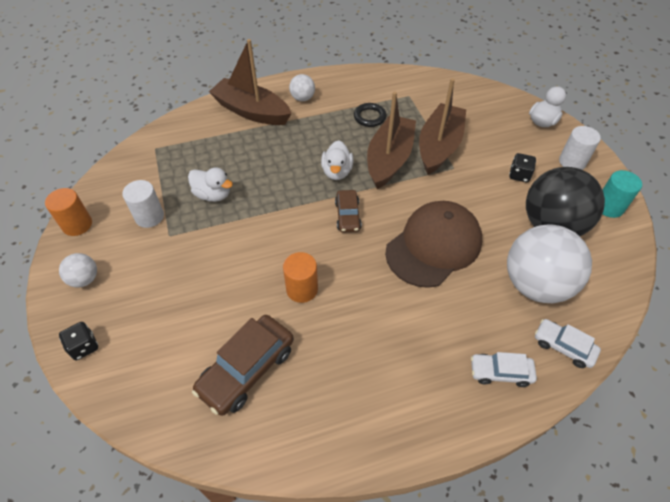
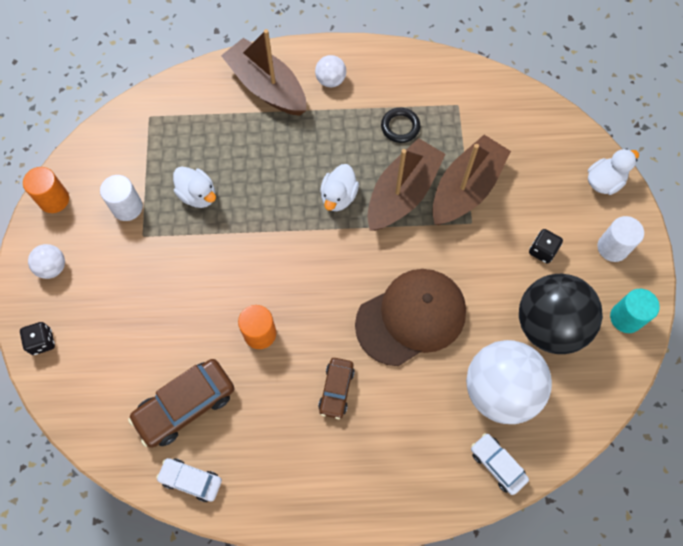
camera: 15 degrees right, 15 degrees up
brown car [335,190,362,232] -> brown car moved to [318,358,355,419]
white car [471,352,537,387] -> white car moved to [156,458,222,502]

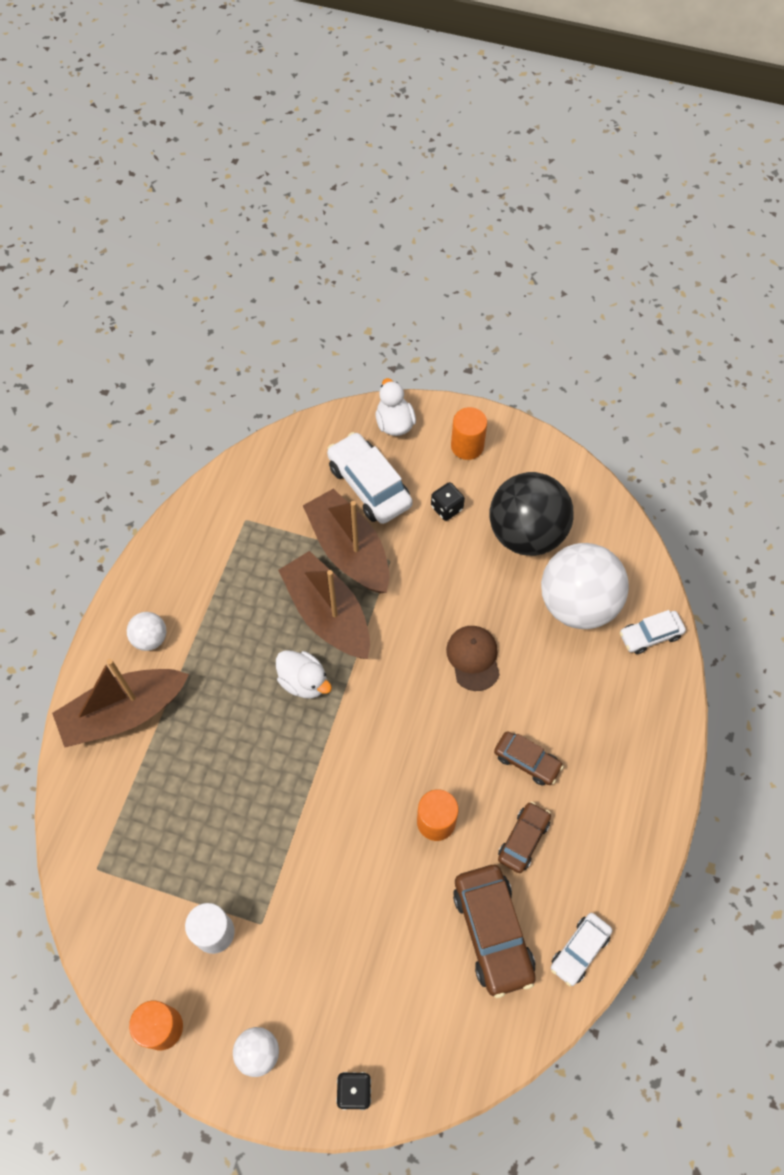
camera: 70 degrees left, 5 degrees down
white duck [173,167,216,208] -> none
brown cap [355,269,466,366] -> brown cap [446,626,500,691], size x0.54
black ring [381,108,420,143] -> none
white cylinder [597,216,644,262] -> orange cylinder [451,407,487,460]
turquoise cylinder [610,289,660,333] -> none
none -> white car [327,432,413,524]
none -> brown car [498,802,551,873]

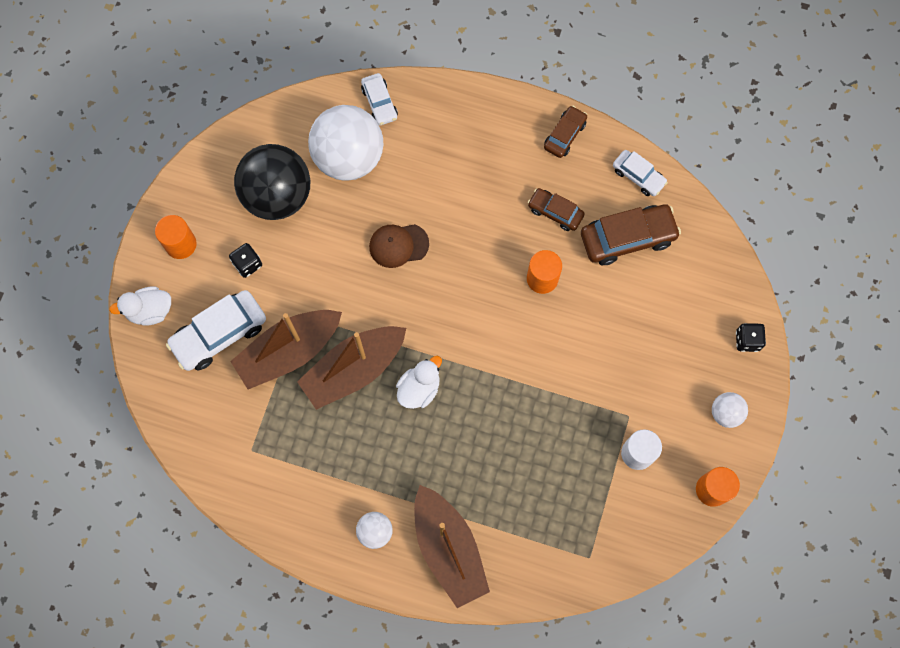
camera: 90 degrees left, 10 degrees up
brown car [494,731,564,785] -> brown car moved to [544,106,587,158]

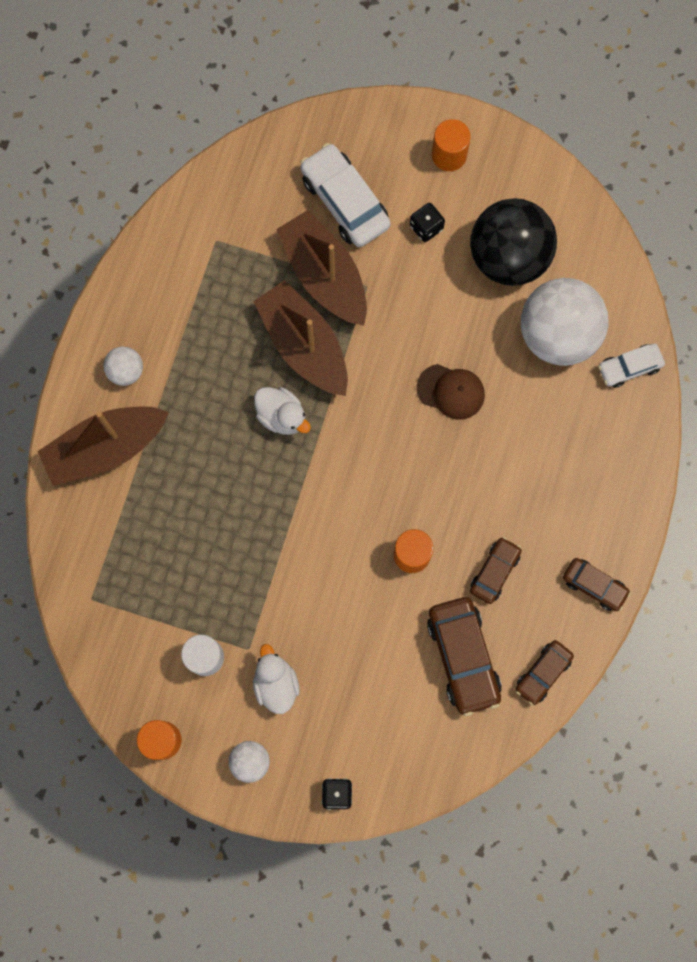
camera: 90 degrees right, 5 degrees up
white duck [109,287,171,326] -> white duck moved to [253,644,299,714]
brown cap [369,224,429,268] -> brown cap turned 120 degrees clockwise [417,364,485,420]
white car [613,150,668,196] -> brown car [516,640,574,706]

